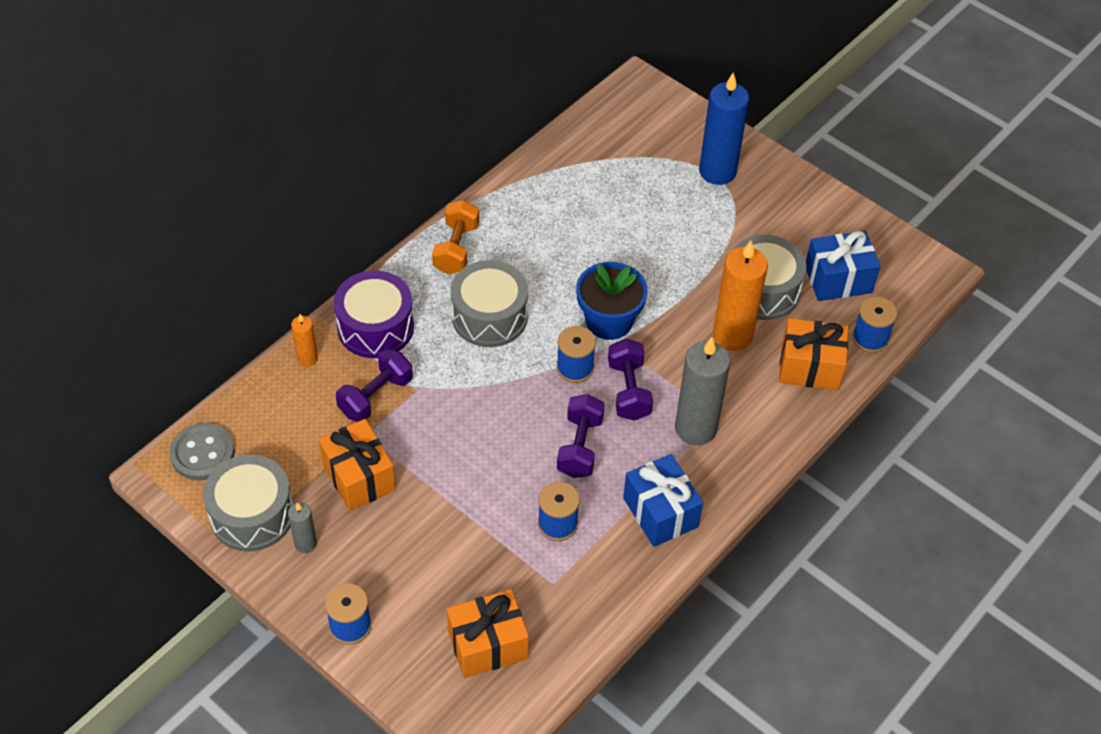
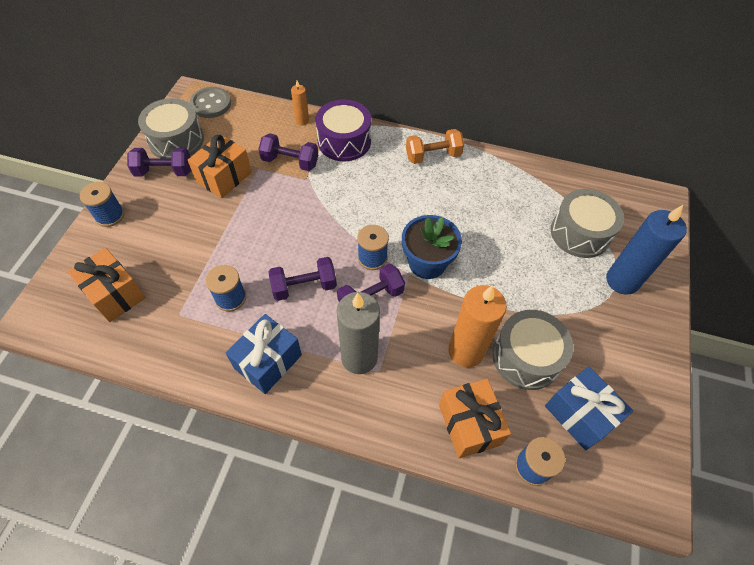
camera: 65 degrees right, 5 degrees up
grey candle [288,502,317,553] -> purple dumbbell [127,148,191,177]
grey drum [451,260,528,347] -> grey drum moved to [551,189,624,258]

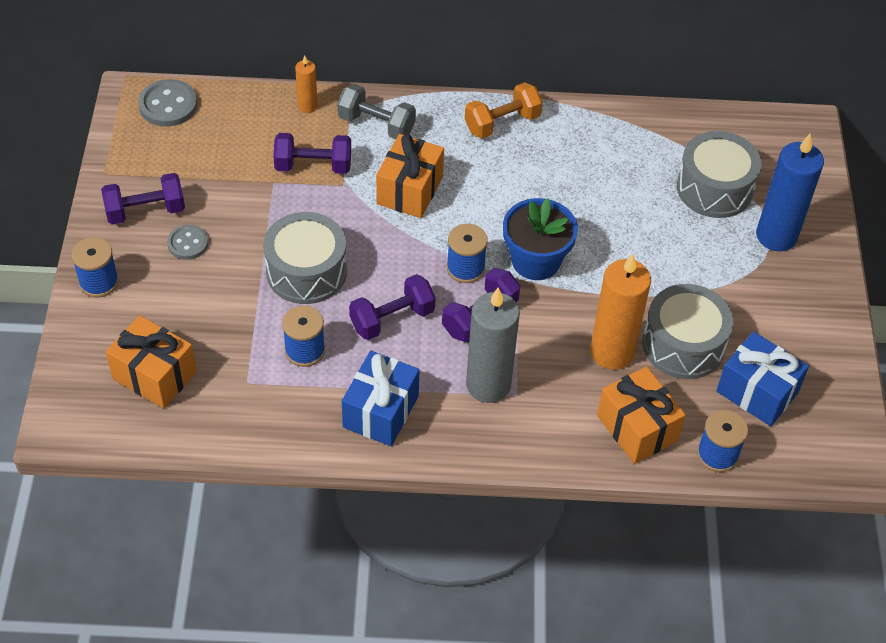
camera: 15 degrees left, 5 degrees down
grey drum [138,98,204,158] -> grey drum moved to [263,212,347,304]
orange gift [188,134,252,198] -> orange gift moved to [376,134,444,218]
purple drum [315,100,371,161] -> grey dumbbell [337,84,416,139]
none -> grey button [167,225,208,260]

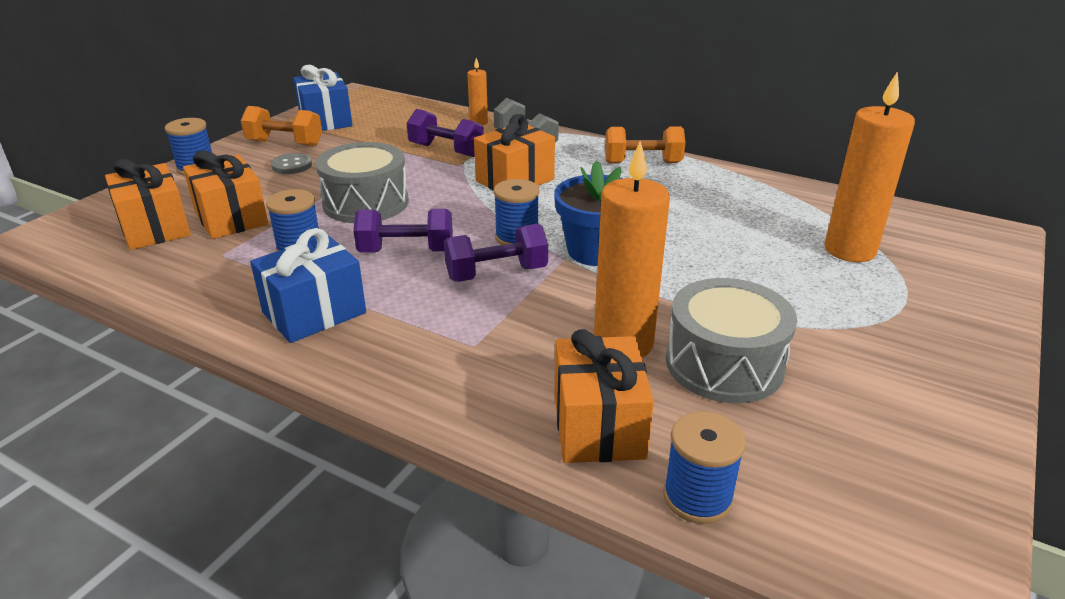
camera: 30 degrees right, 20 degrees down
purple dumbbell [101,173,185,224] -> orange dumbbell [241,106,322,146]
grey button [138,79,198,127] -> none
grey candle [466,287,520,403] -> none
grey drum [677,131,762,218] -> orange candle [824,71,915,262]
blue gift [716,331,809,426] -> blue gift moved to [293,65,353,131]
blue candle [756,134,824,251] -> none
none -> orange gift [183,150,268,239]

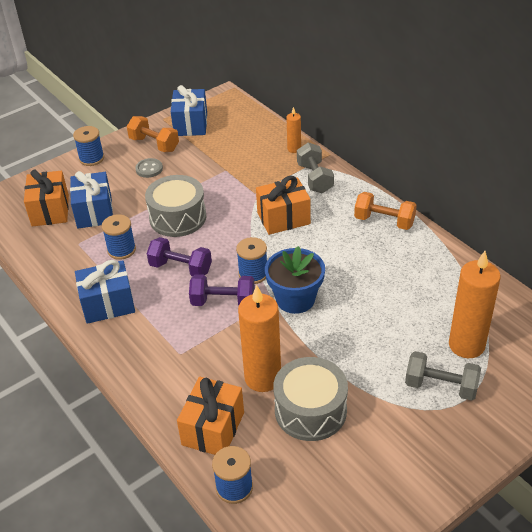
camera: 25 degrees right, 10 degrees up
orange gift [183,150,268,239] -> blue gift [70,171,113,229]
purple dumbbell [407,109,484,157] -> none
none -> grey dumbbell [405,351,481,401]

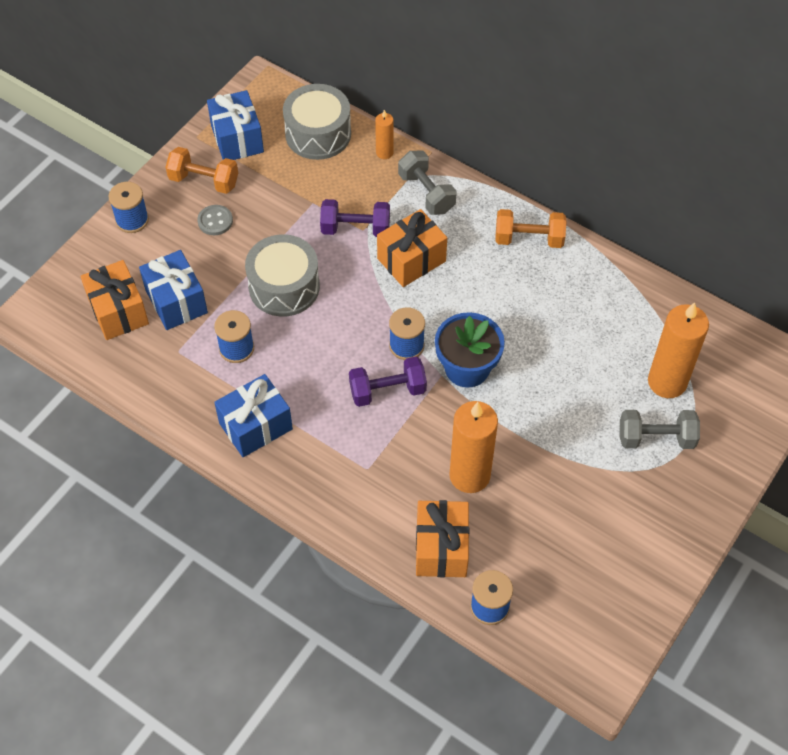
camera: 20 degrees left, 15 degrees up
purple dumbbell [147,237,212,276] -> purple dumbbell moved to [320,199,390,237]
grey drum [273,357,348,441] -> grey drum moved to [283,84,351,160]

